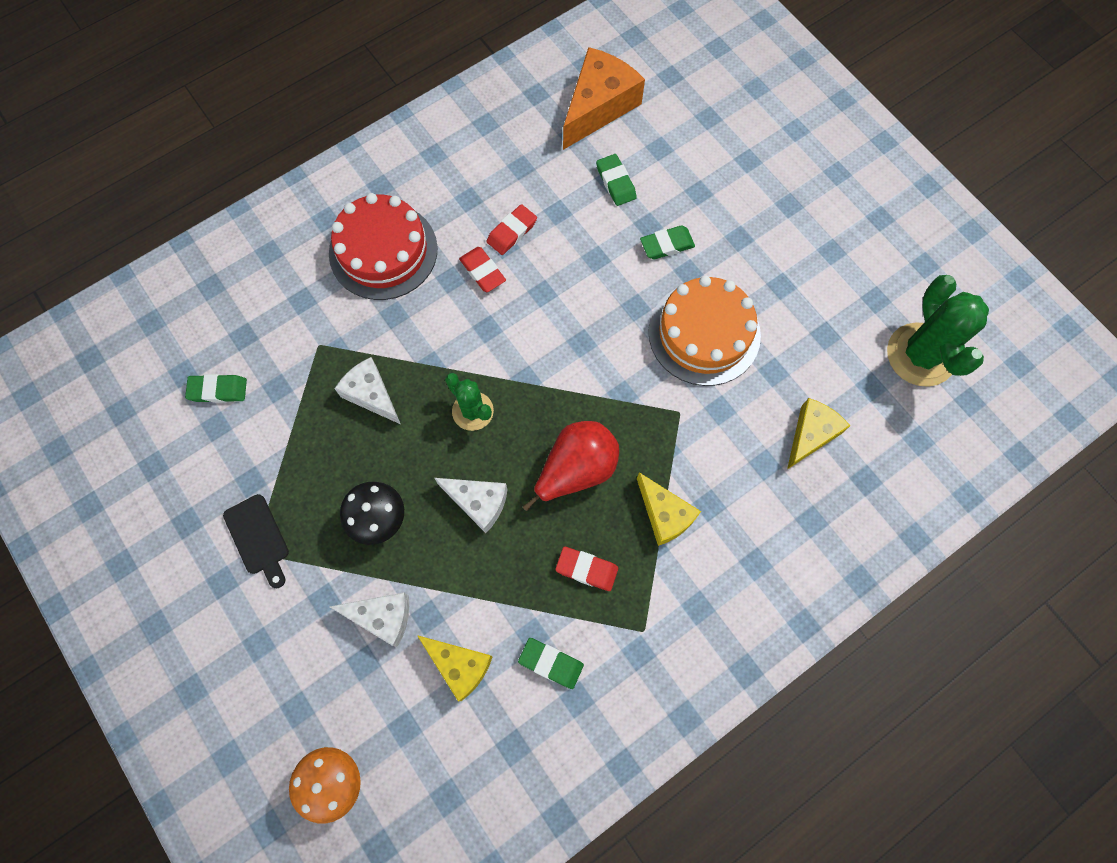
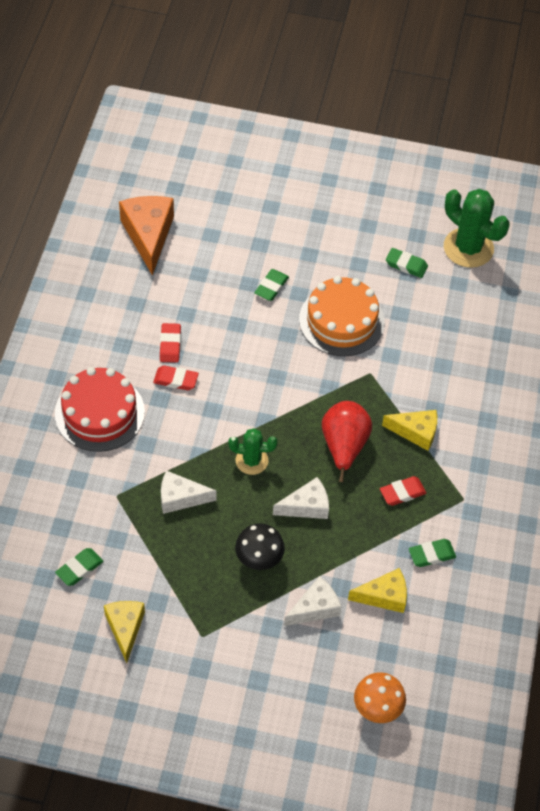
camera: 45 degrees left, 15 degrees down
black cutting board [223,494,289,588] -> none
green eraser [596,154,637,206] -> green eraser moved to [386,248,428,278]
yellow cheese [787,398,850,469] -> yellow cheese moved to [104,601,145,663]

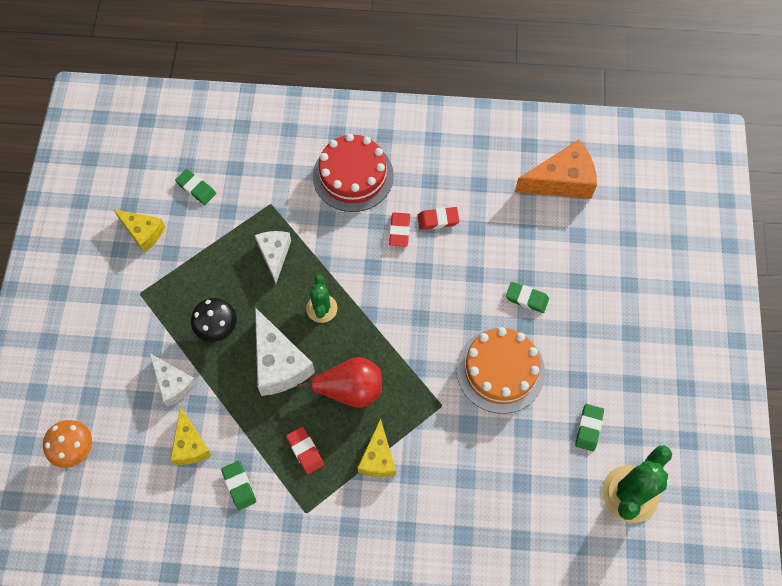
camera: 85 degrees right, 10 degrees up
yellow cheese [104,601,145,663] -> yellow cheese turned 45 degrees clockwise [113,209,165,253]
white cheese [273,477,329,519] -> white cheese [255,307,315,396], size x1.58

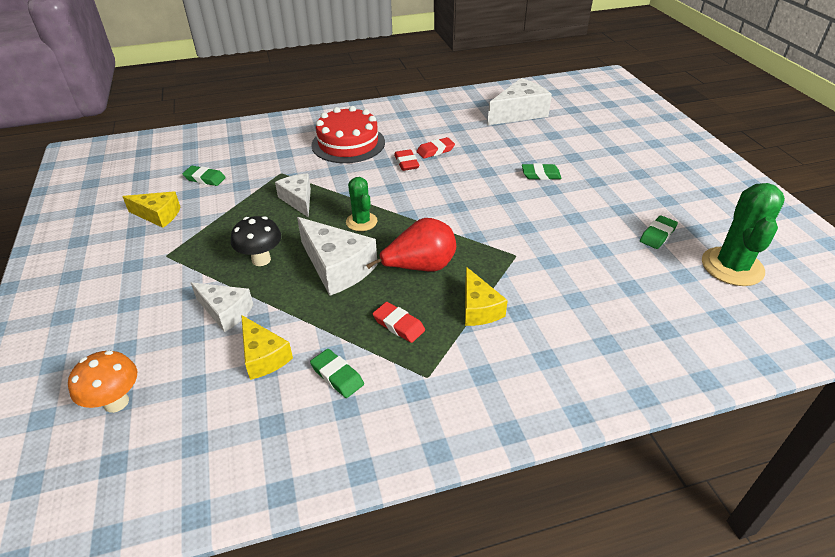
camera: 20 degrees left, 25 degrees down
orange cake [456,327,545,414] -> none
orange cheese [515,140,597,199] -> white cheese [487,78,552,125]
green eraser [575,404,604,451] -> green eraser turned 45 degrees clockwise [640,215,678,249]

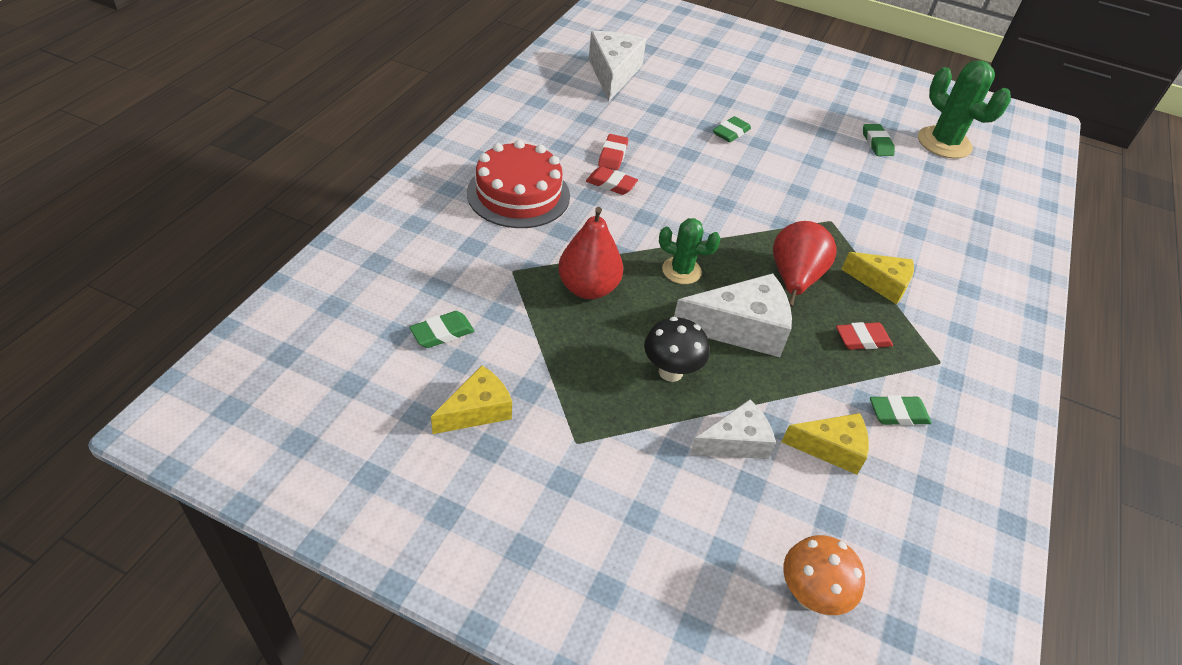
camera: 55 degrees left, 5 degrees up
white cheese [275,174,311,218] -> red pear [558,207,623,299]

